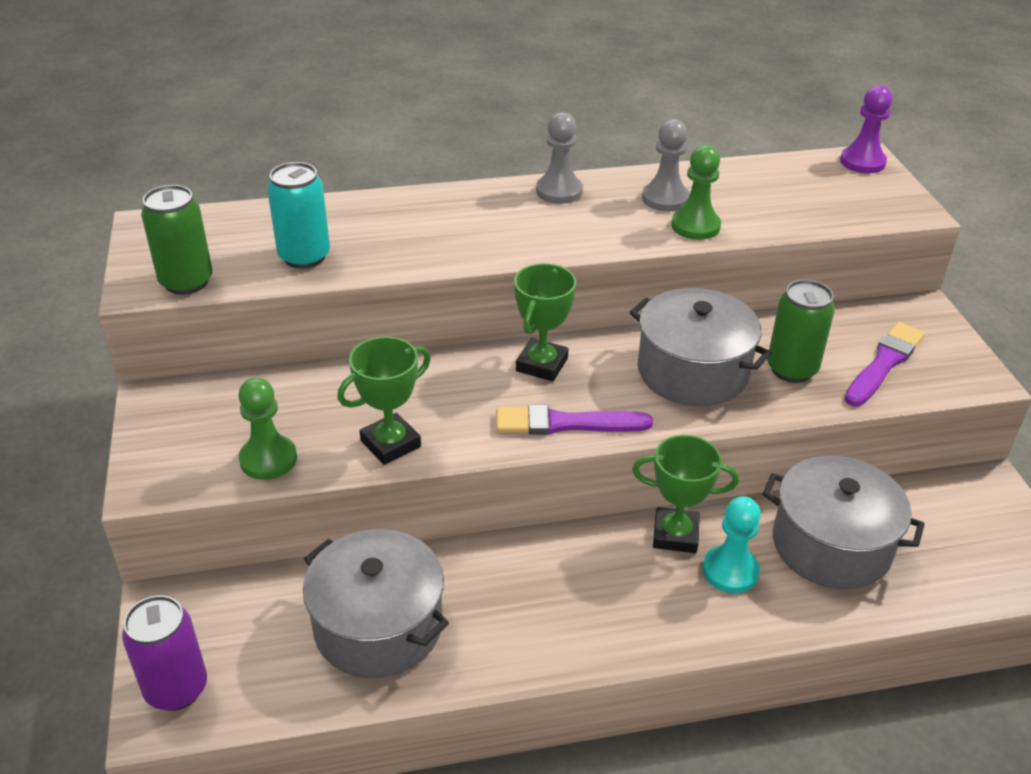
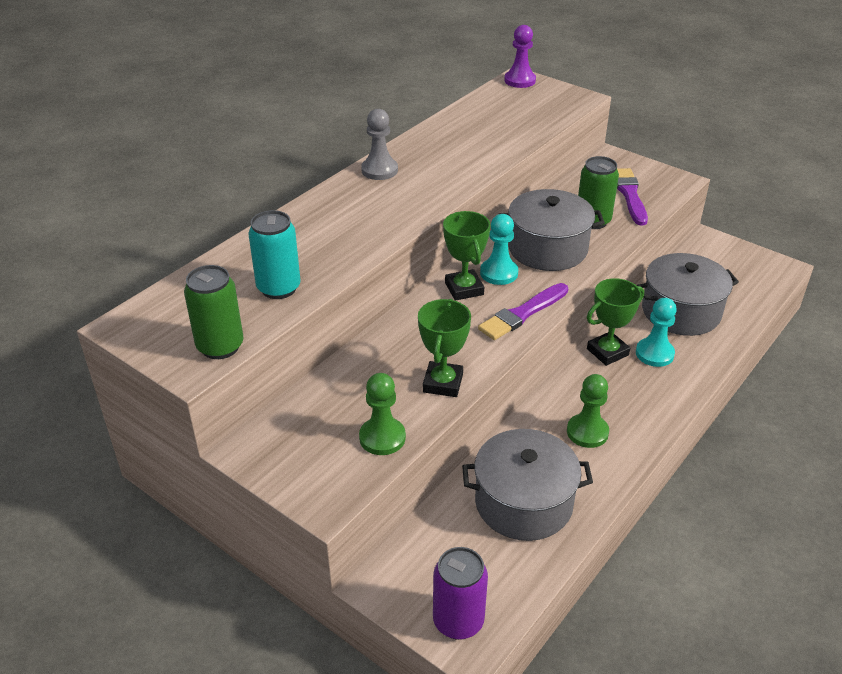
camera: 40 degrees left, 0 degrees up
grey pawn [642,119,690,211] -> none
green pawn [671,145,721,240] -> green pawn moved to [567,374,609,448]
none -> turquoise pawn [480,214,518,285]

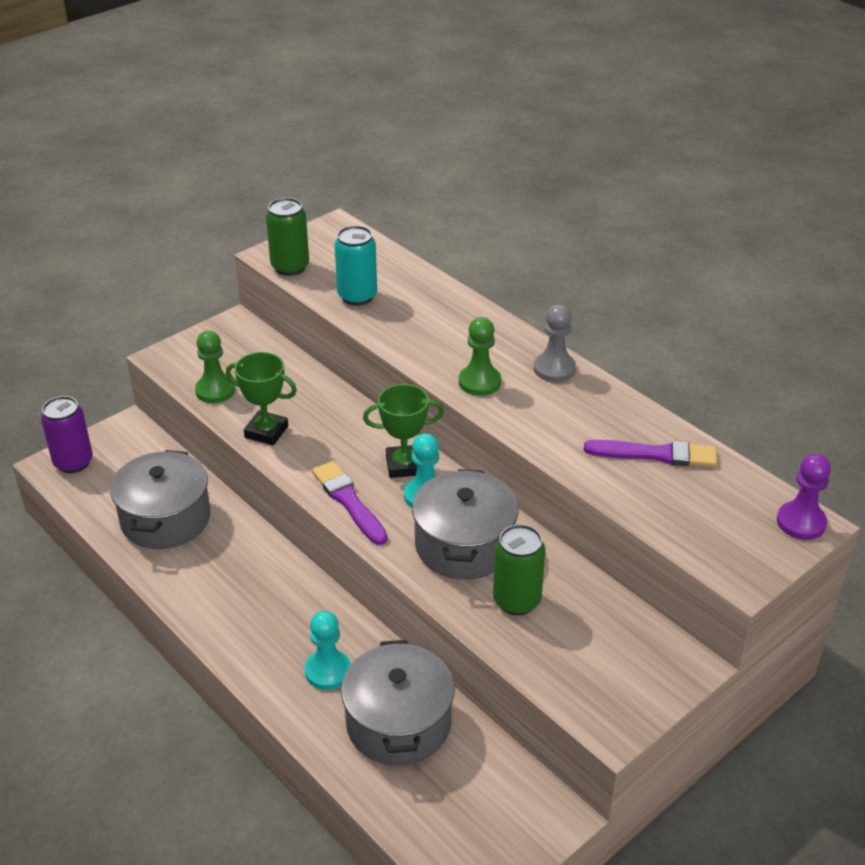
camera: 100 degrees right, 0 degrees up
green pawn [567,374,609,448] -> green pawn moved to [459,317,501,396]
green trophy [587,278,644,366] -> none
purple brush [617,168,648,225] -> purple brush moved to [584,440,717,467]

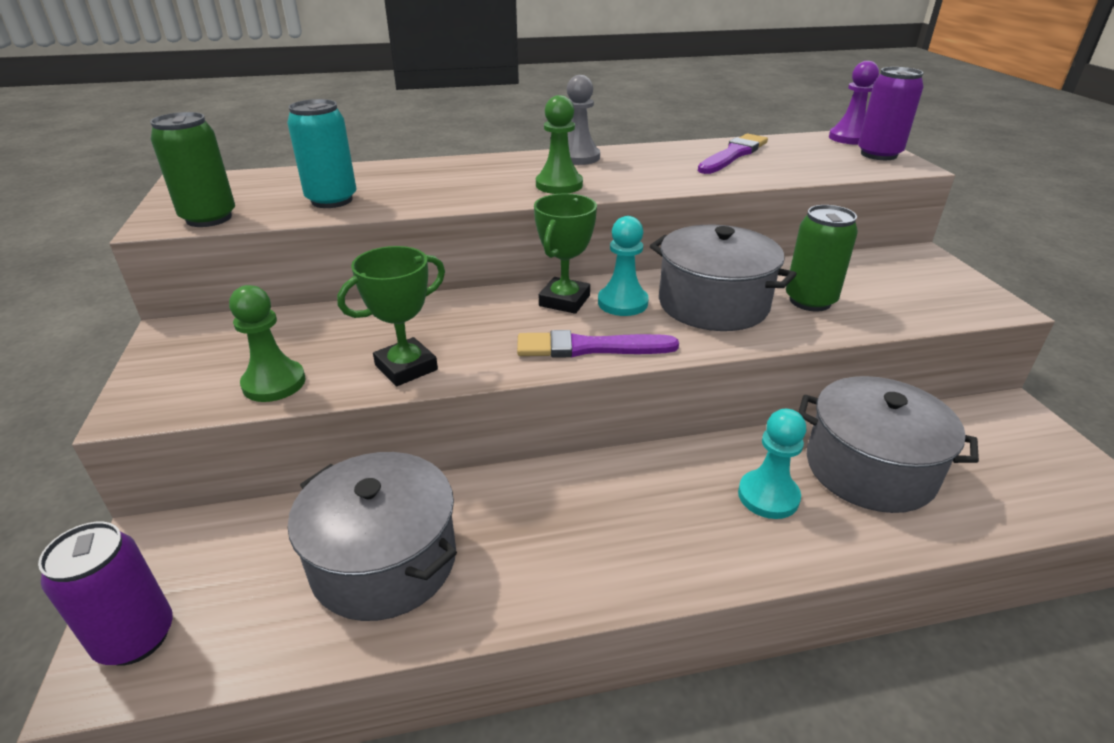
camera: 60 degrees left, 5 degrees down
none -> purple can [858,67,924,160]

